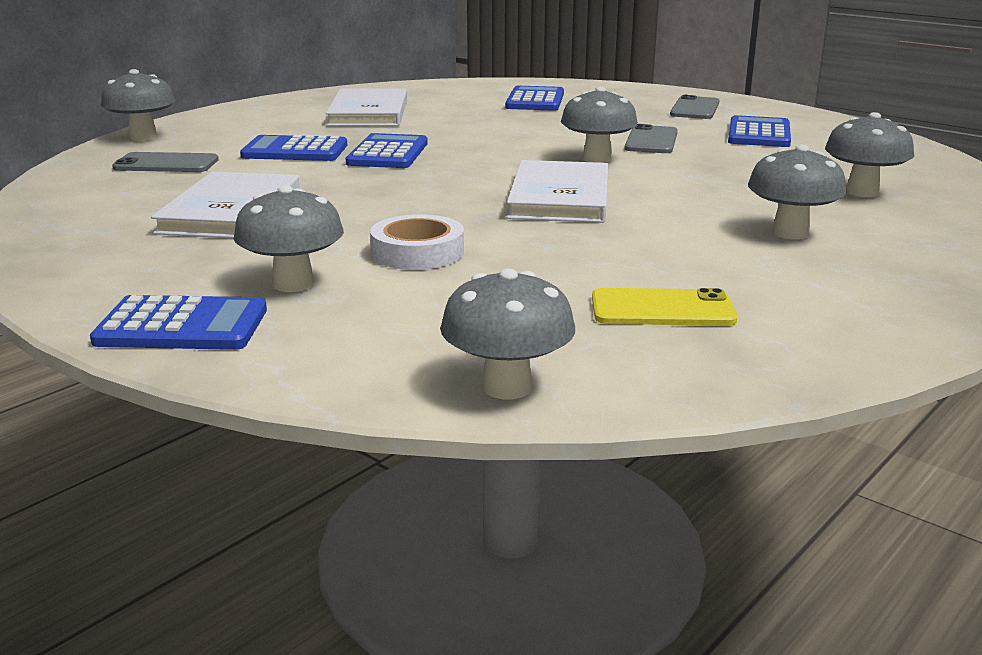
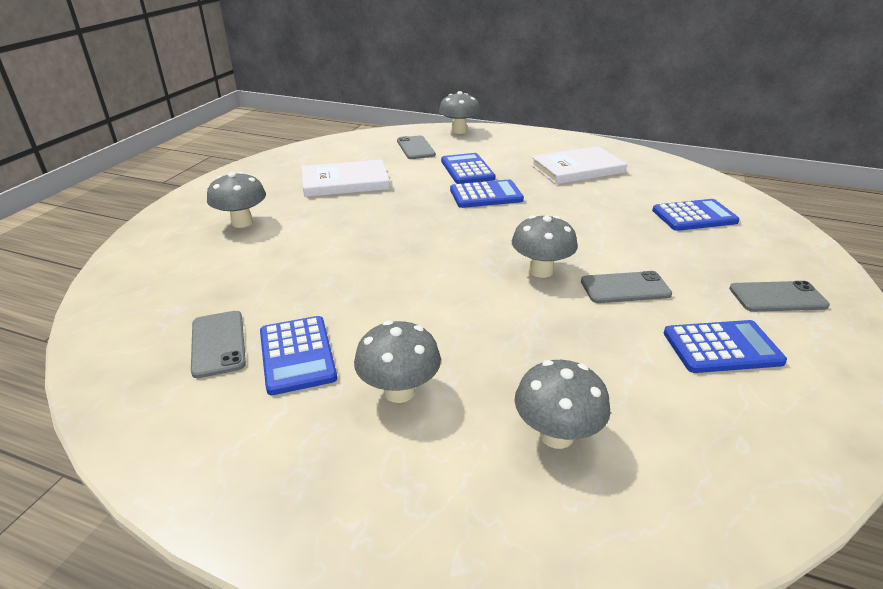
camera: 70 degrees right, 10 degrees up
blue calculator [90,295,267,350] -> blue calculator moved to [260,316,337,395]
white tape [370,214,464,270] -> none
grey mushroom [440,268,575,399] -> none
white book [507,160,609,223] -> none
yellow phone [592,288,738,326] -> grey phone [191,311,246,378]

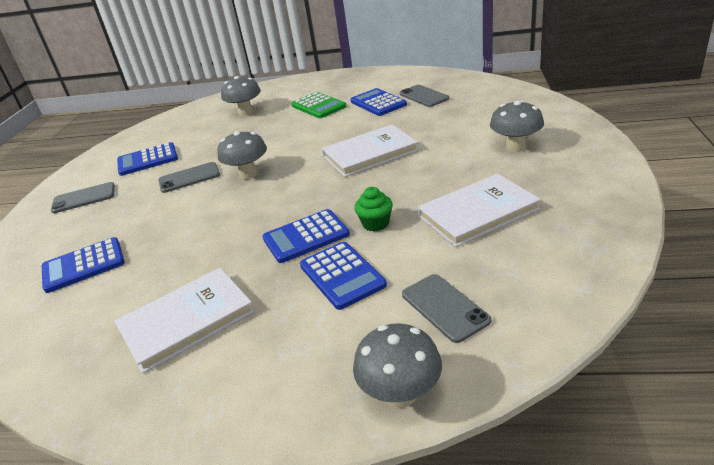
camera: 170 degrees right, 0 degrees up
grey mushroom [354,320,441,403] -> green calculator [291,92,347,118]
none -> white book [322,125,419,177]
none -> green cupcake [354,187,393,232]

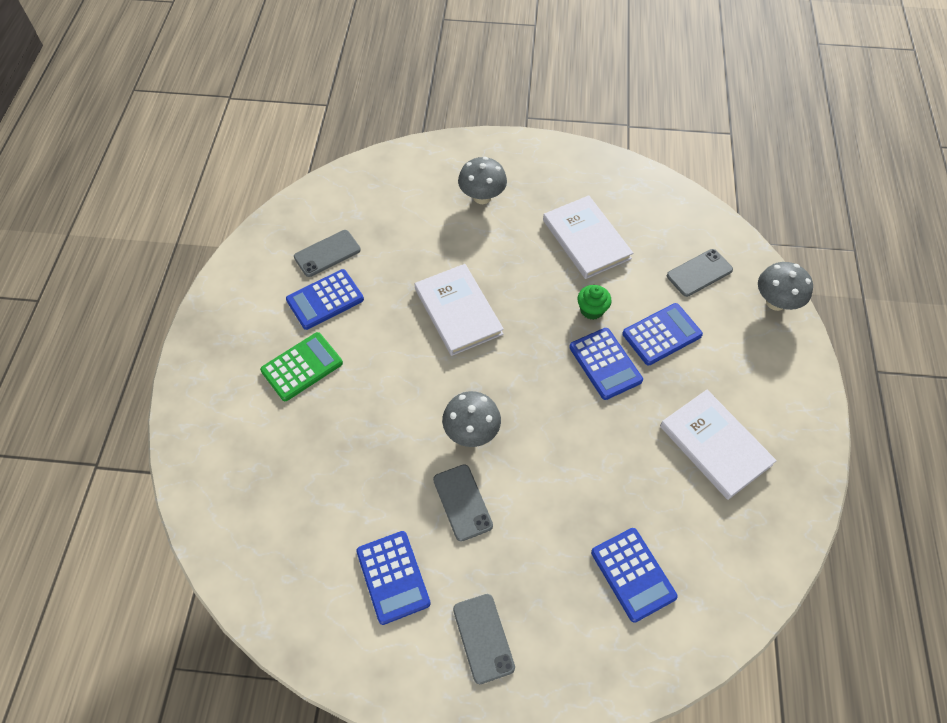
camera: 95 degrees left, 25 degrees up
grey mushroom [221,76,261,116] -> none

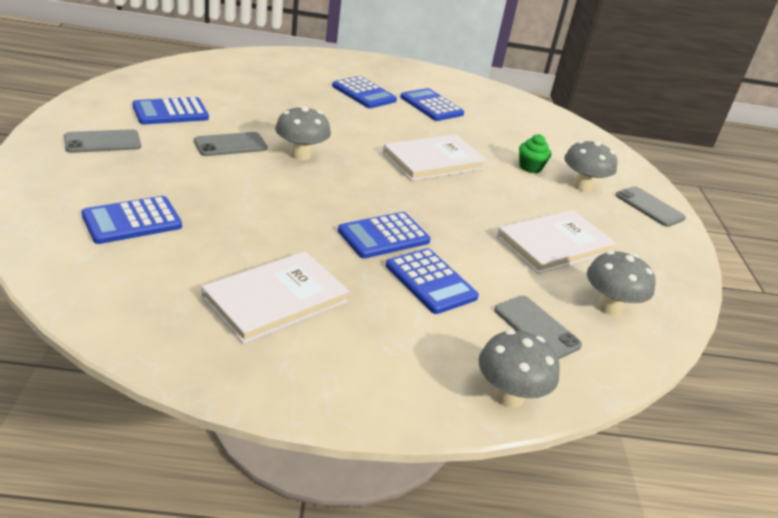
camera: 80 degrees right, 25 degrees down
green calculator [260,332,343,401] -> blue calculator [332,76,397,108]
grey phone [294,230,361,277] -> grey phone moved to [616,186,686,227]
green cupcake [577,285,612,320] -> green cupcake moved to [519,134,551,173]
none -> grey mushroom [587,251,656,316]

